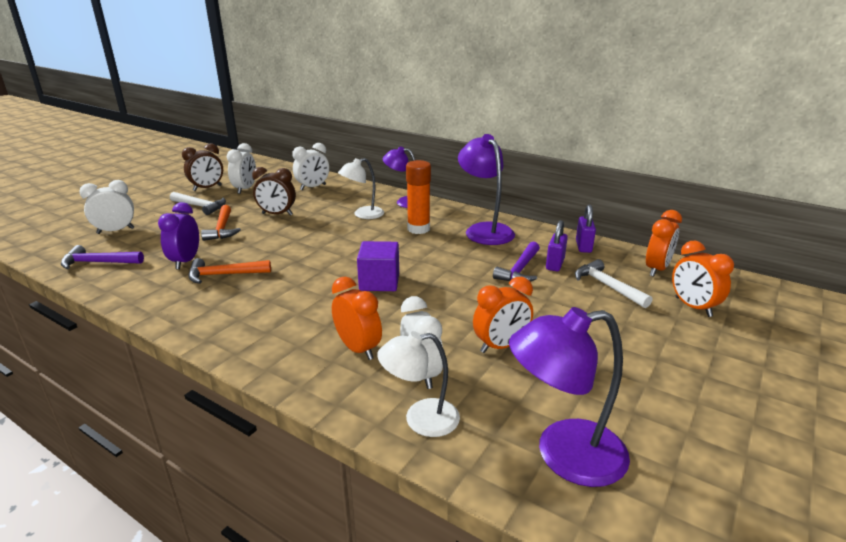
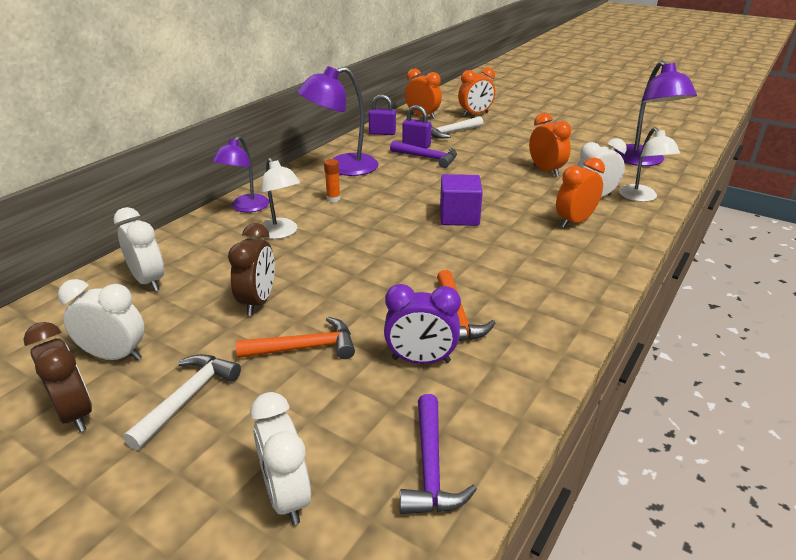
camera: 90 degrees left, 5 degrees up
orange glue stick [406,160,431,234] -> orange glue stick [324,159,340,202], size x0.51

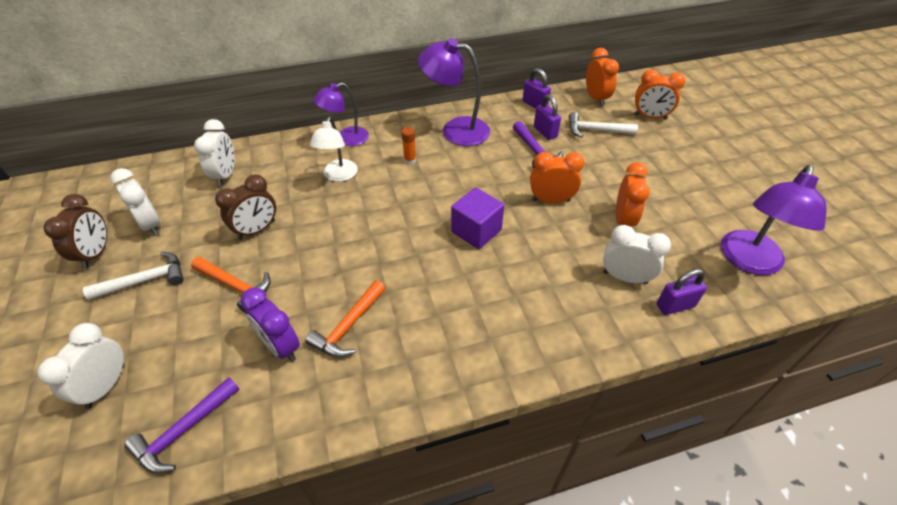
camera: 40 degrees right, 15 degrees up
orange clock [556,157,605,228] -> orange clock moved to [530,152,584,203]
white lamp [619,127,680,202] -> purple padlock [657,269,707,315]

